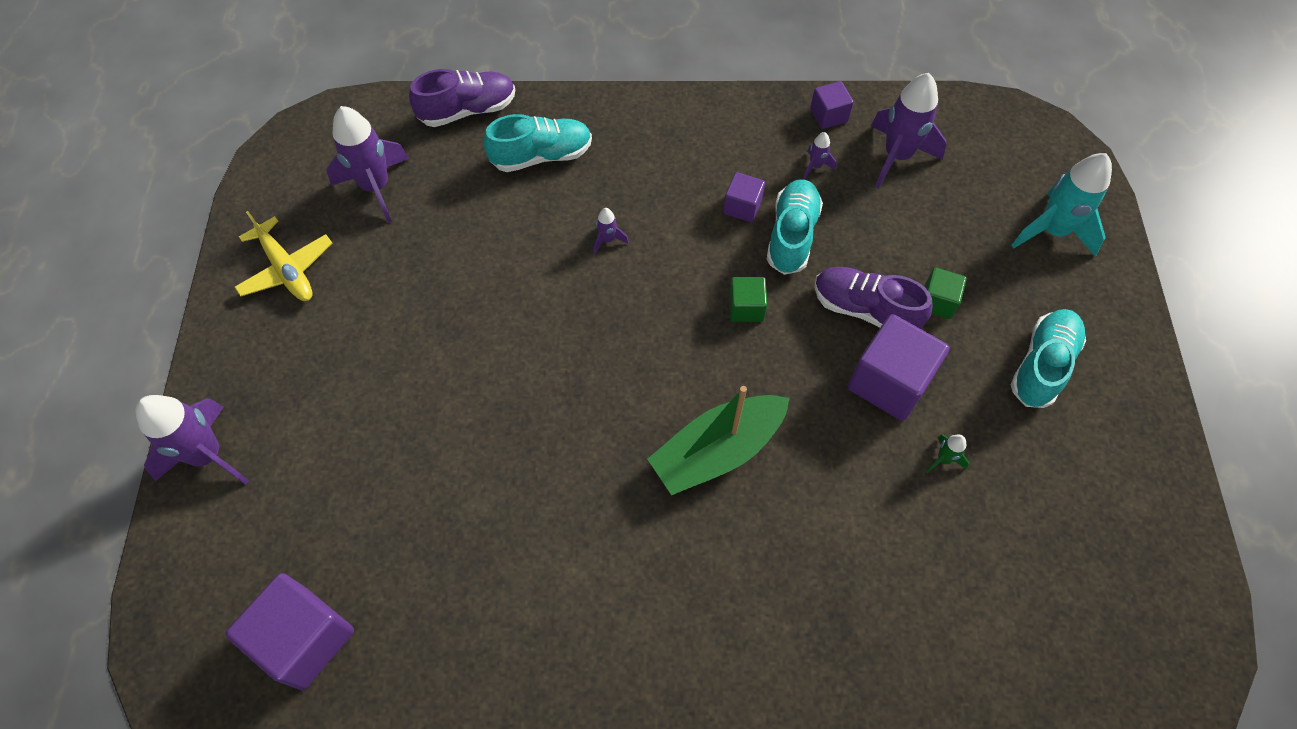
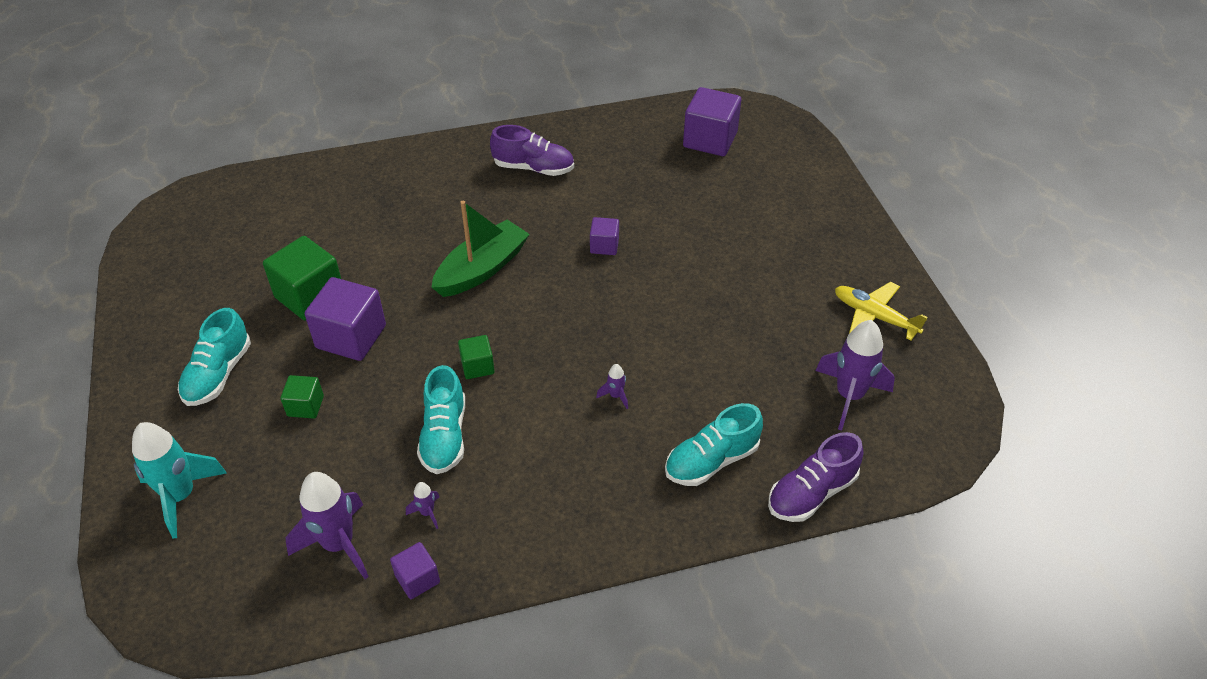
camera: 165 degrees right, 15 degrees down
purple rocket [135,395,249,485] -> none
purple cube [723,172,765,222] -> purple cube moved to [590,217,619,255]
purple shoe [814,267,933,329] -> purple shoe moved to [490,125,574,176]
green rocket [926,434,969,473] -> green cube [263,236,341,321]

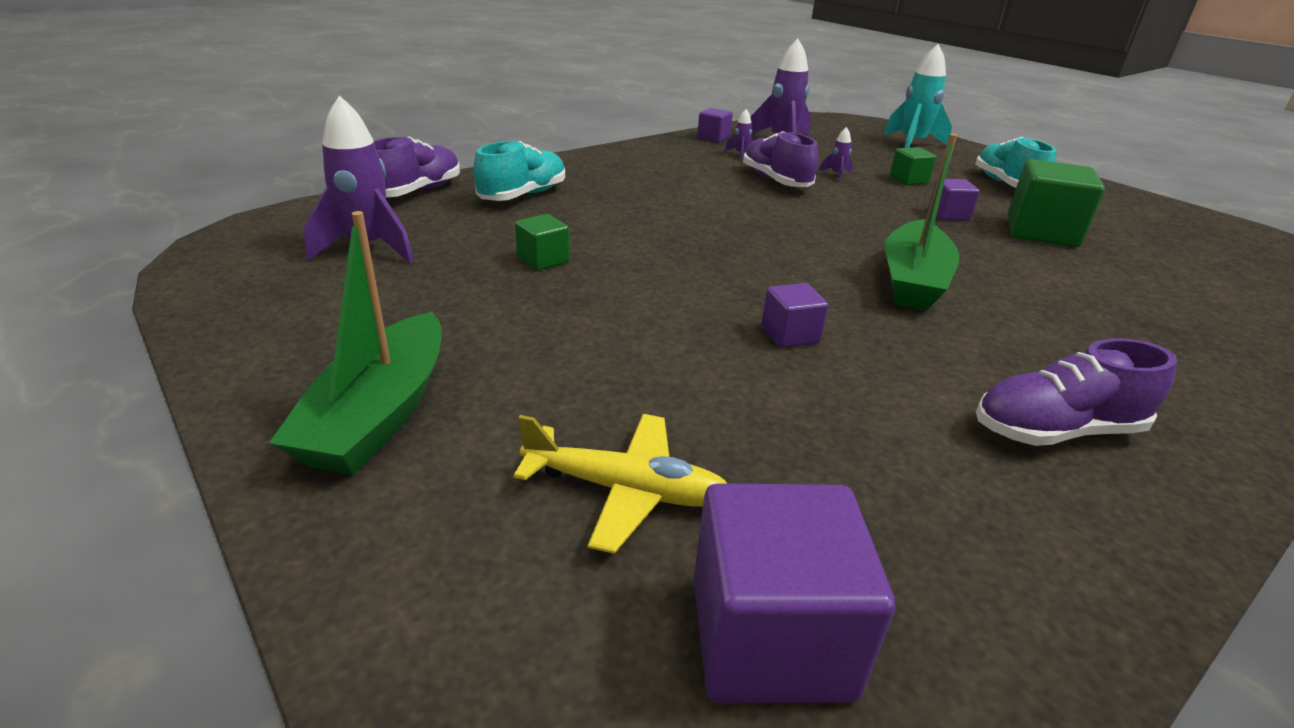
camera: 155 degrees right, 15 degrees down
purple cube [305,277,386,361] -> purple cube [928,179,980,221], size x0.53
turquoise shoe [417,365,465,474] -> purple shoe [743,131,819,187]
green cube [458,335,495,379] -> green cube moved to [515,214,569,270]
purple rocket [596,364,628,409] -> purple rocket moved to [819,127,853,181]
yellow plane [835,282,928,340] -> yellow plane moved to [513,414,727,554]
none -> green boat [269,211,442,475]

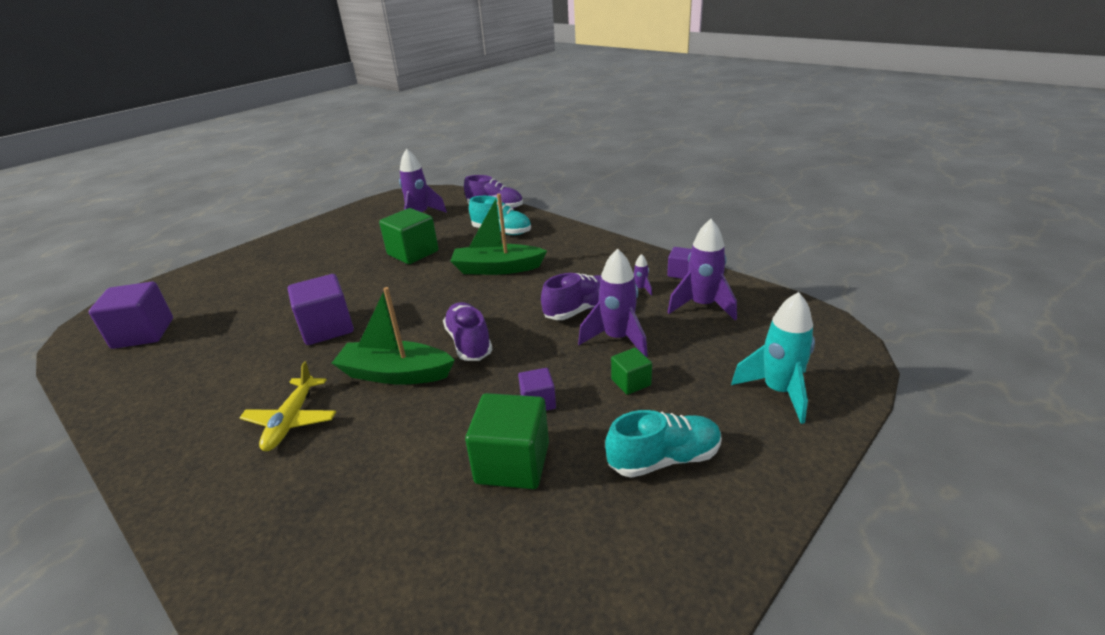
camera: 85 degrees right, 0 degrees up
green boat [269,211,442,475] -> green boat moved to [451,194,547,275]
yellow plane [513,414,727,554] -> yellow plane moved to [239,362,336,451]
green cube [515,214,569,270] -> green cube [379,208,439,264], size x1.87
purple cube [761,283,828,348] -> purple cube [288,274,354,345], size x1.87
purple rocket [819,127,853,181] -> purple rocket [578,248,648,357], size x2.26
purple shoe [976,338,1177,446] -> purple shoe moved to [443,302,493,361]

